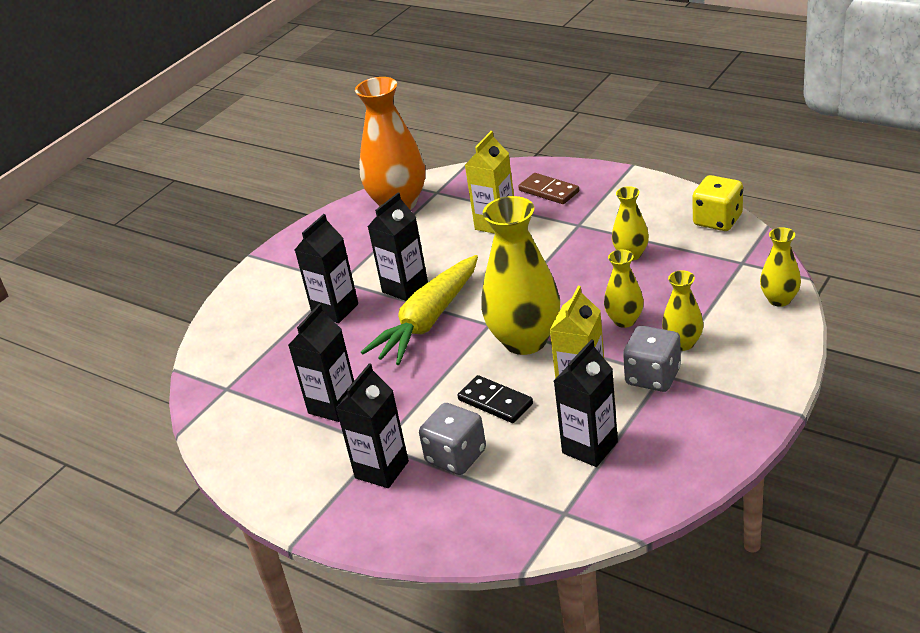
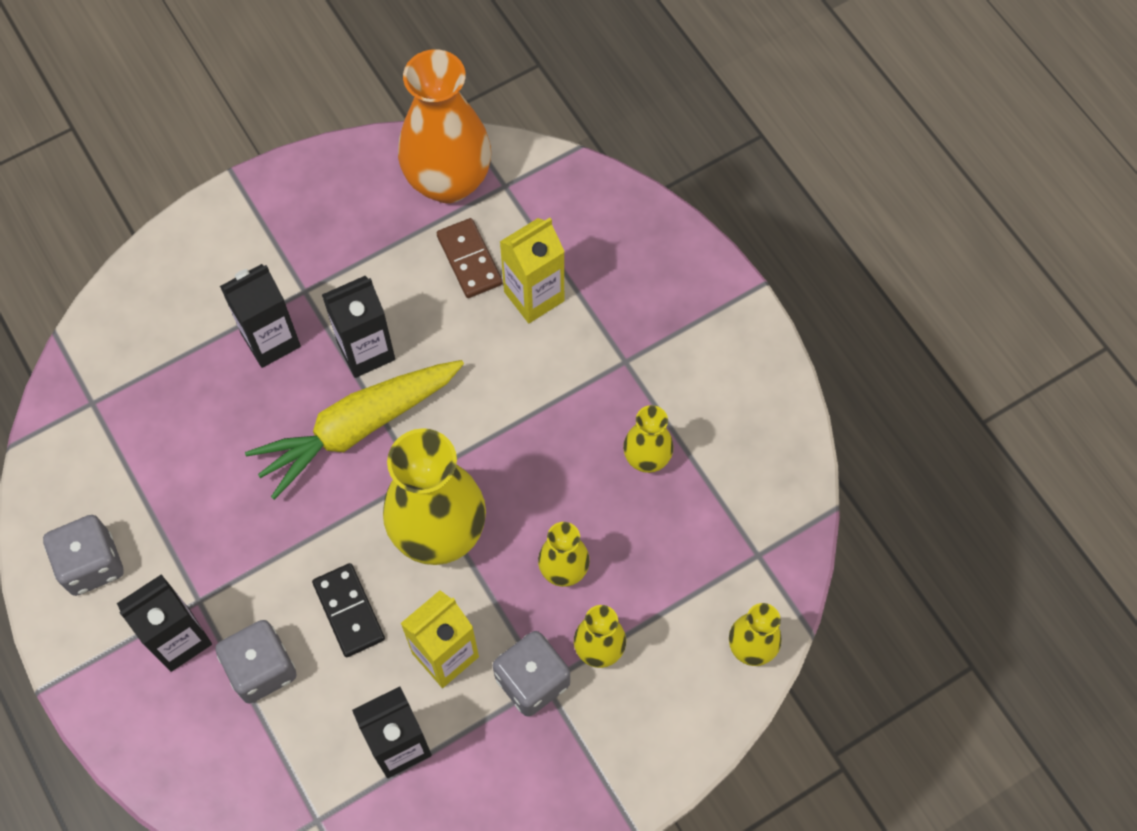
camera: 20 degrees right, 30 degrees up
black carton [288,304,354,422] -> none
brown domino [518,173,579,204] -> brown domino moved to [437,218,503,298]
yellow dice [692,175,743,231] -> none
none -> grey dice [43,515,124,596]

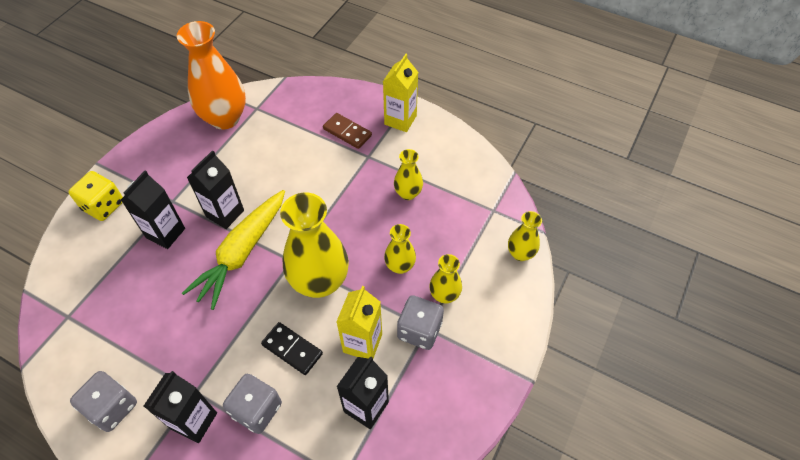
camera: 30 degrees left, 10 degrees down
brown domino [437,218,503,298] -> brown domino moved to [323,113,372,149]
yellow carton [500,218,565,323] -> yellow carton moved to [383,54,418,132]
none -> yellow dice [69,171,123,221]

